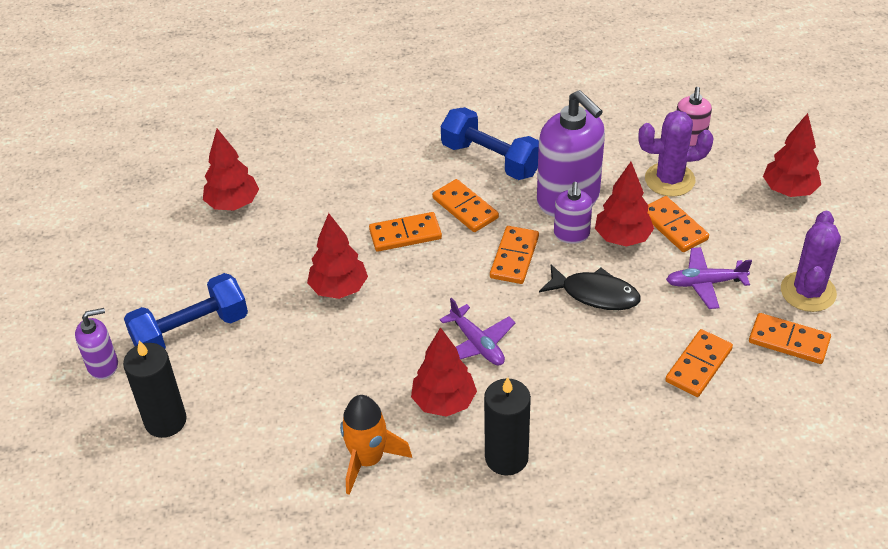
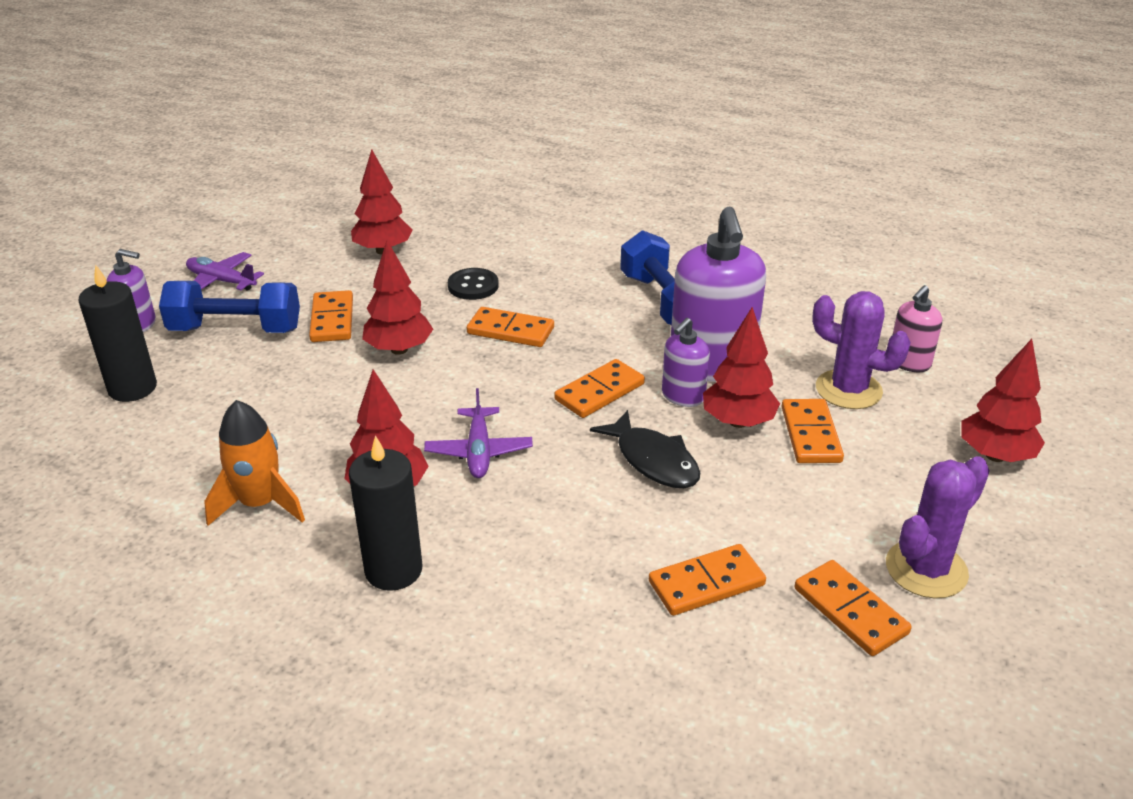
camera: 30 degrees right, 10 degrees down
orange domino [432,179,499,232] -> orange domino moved to [309,290,353,342]
purple plane [666,247,752,309] -> purple plane moved to [186,252,264,291]
none -> black button [448,268,499,300]

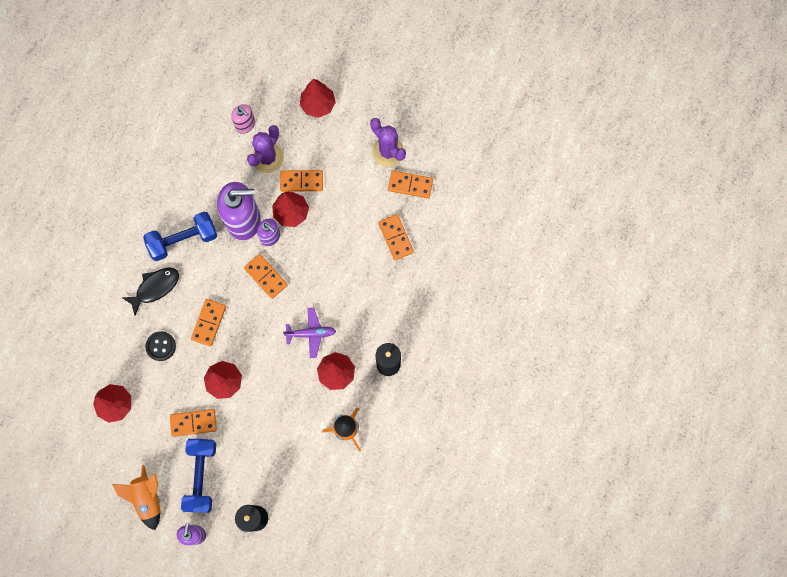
camera: 90 degrees left, 40 degrees up
purple plane [186,252,264,291] -> orange rocket [112,465,160,530]
black fish [590,410,700,488] -> black fish moved to [123,267,179,315]
orange domino [794,560,912,656] -> orange domino turned 45 degrees clockwise [388,171,433,198]

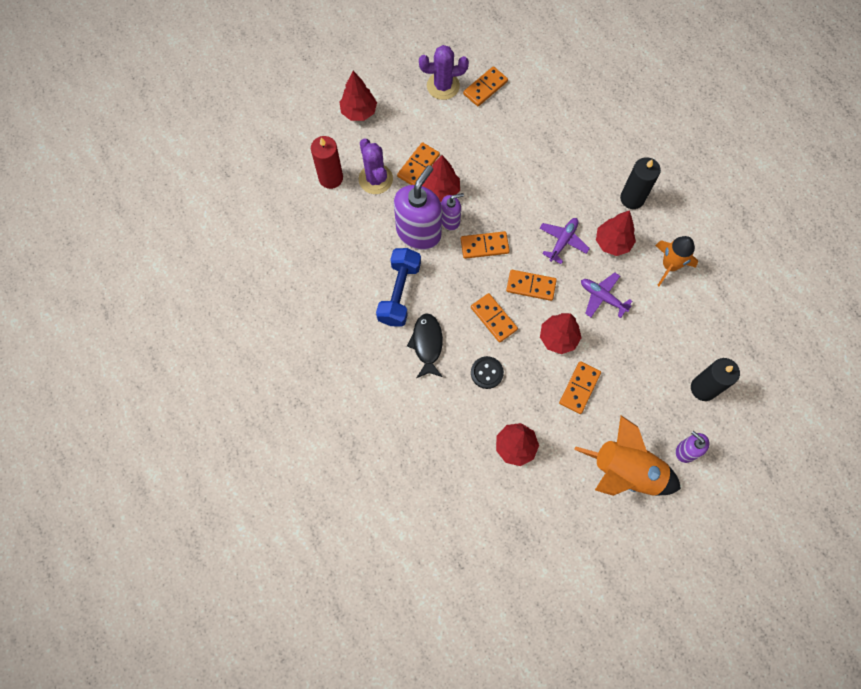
camera: 55 degrees left, 5 degrees down
orange rocket [112,465,160,530] -> orange rocket [574,415,681,496], size x1.51
blue dumbbell [181,439,216,513] -> none
pink soap dispenser [231,104,255,134] -> red candle [311,136,343,189]
orange domino [378,214,414,260] -> orange domino moved to [506,270,557,301]
none -> purple plane [581,272,632,318]

